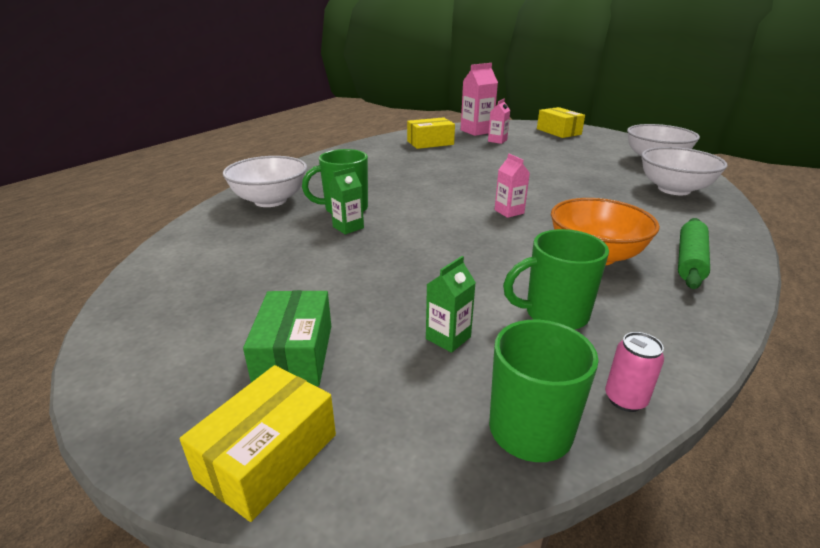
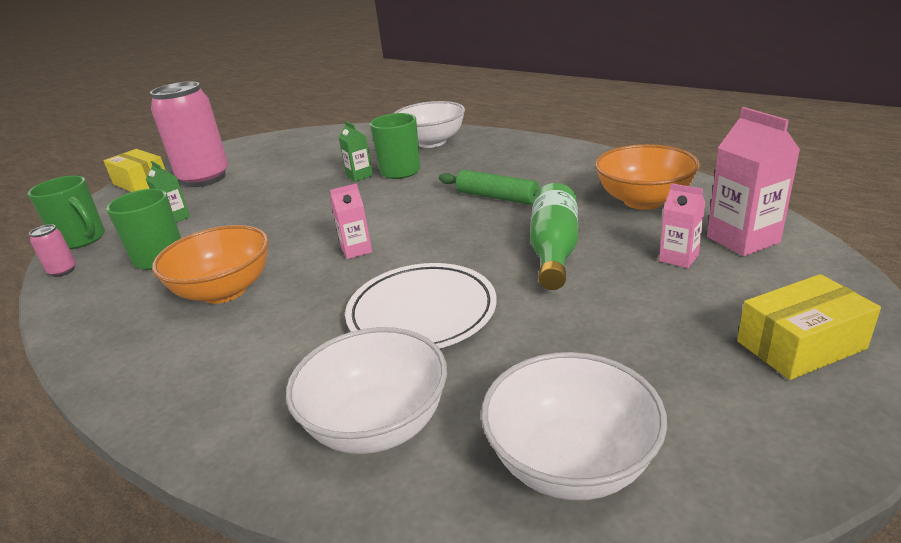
camera: 100 degrees right, 0 degrees up
green box [243,290,331,386] -> pink can [150,81,228,187]
yellow box [407,117,455,149] -> orange bowl [595,144,700,210]
green rolling pin [678,218,710,289] -> green rolling pin moved to [439,170,539,205]
none -> white plate [345,263,497,349]
none -> green bottle [530,183,578,290]

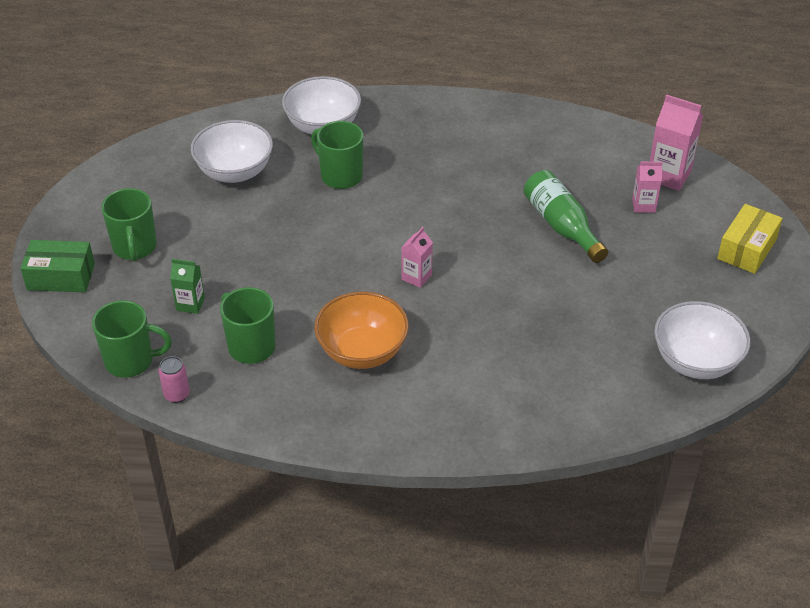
camera: 40 degrees left, 15 degrees up
yellow box [103,149,166,192] -> green box [20,240,95,292]
pink can [150,81,228,187] -> green mug [101,188,157,262]
white bowl [286,327,447,454] -> white bowl moved to [191,120,273,183]
green carton [338,121,373,182] -> none
white plate [345,263,497,349] -> none
green rolling pin [439,170,539,205] -> none
orange bowl [595,144,700,210] -> none

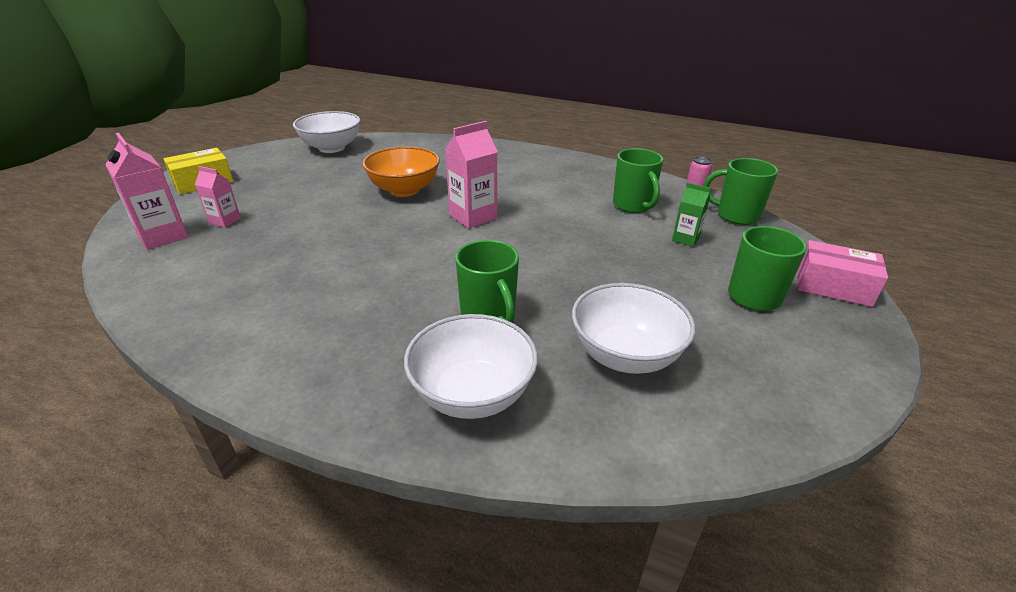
camera: 160 degrees left, 10 degrees down
green box [20,240,95,292] -> pink box [798,240,888,307]
orange bowl [314,292,409,369] -> orange bowl moved to [362,146,440,197]
pink carton [401,227,433,288] -> pink carton [445,121,498,228], size x1.69
green bottle [524,170,608,263] -> none

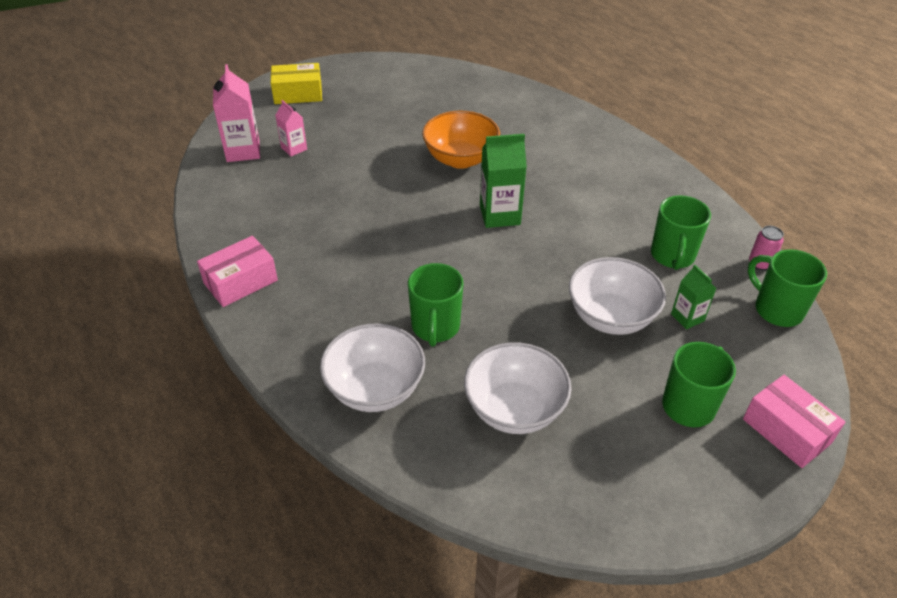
camera: 30 degrees right, 10 degrees up
white bowl [293,111,360,153] -> white bowl moved to [569,257,666,335]
pink carton [445,121,498,228] -> green carton [480,134,527,228]
none -> pink box [197,236,278,307]

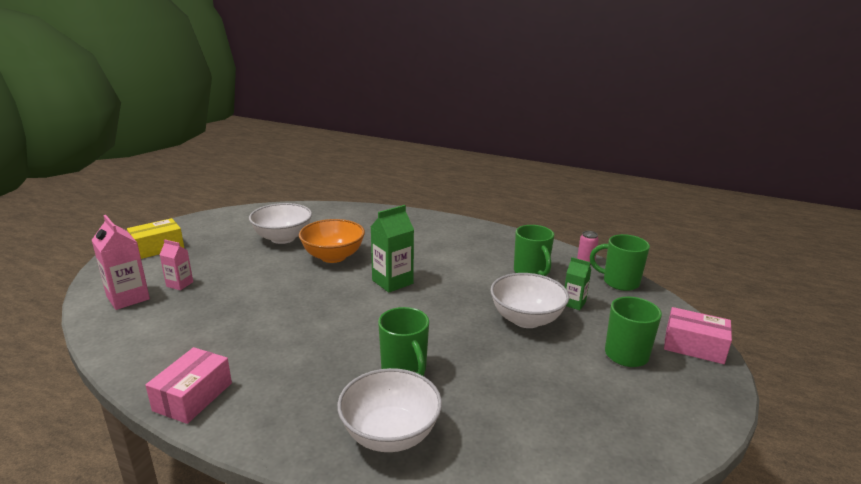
camera: 30 degrees left, 20 degrees down
white bowl [464,342,571,434] -> white bowl moved to [249,203,312,244]

